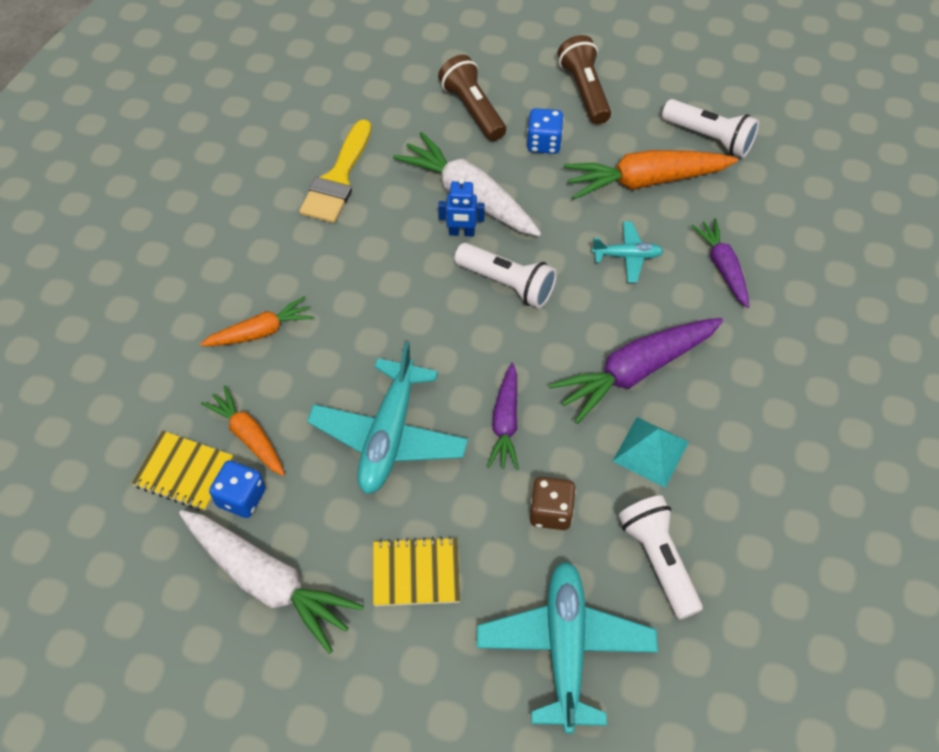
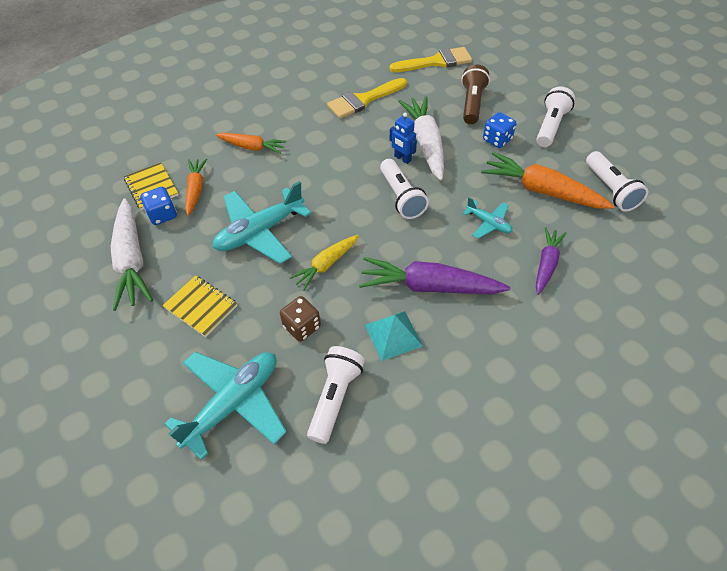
camera: 40 degrees right, 5 degrees down
purple carrot [487,363,519,470] -> yellow carrot [289,235,359,291]
brown flashlight [558,35,611,124] -> white flashlight [536,86,575,147]
none -> yellow brush [390,47,472,72]

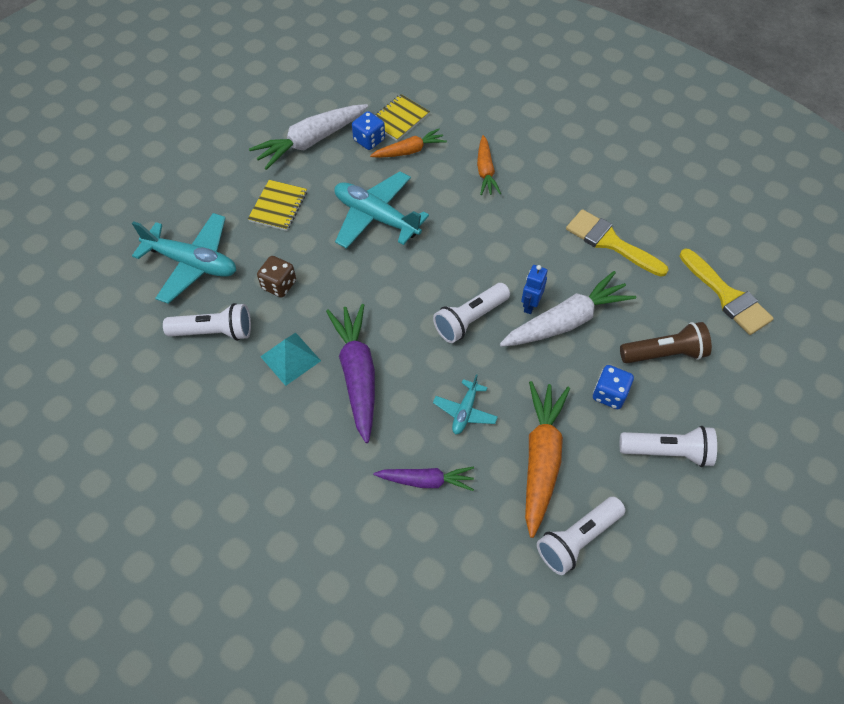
camera: 70 degrees right, 5 degrees up
yellow carrot [289,235,359,291] -> none

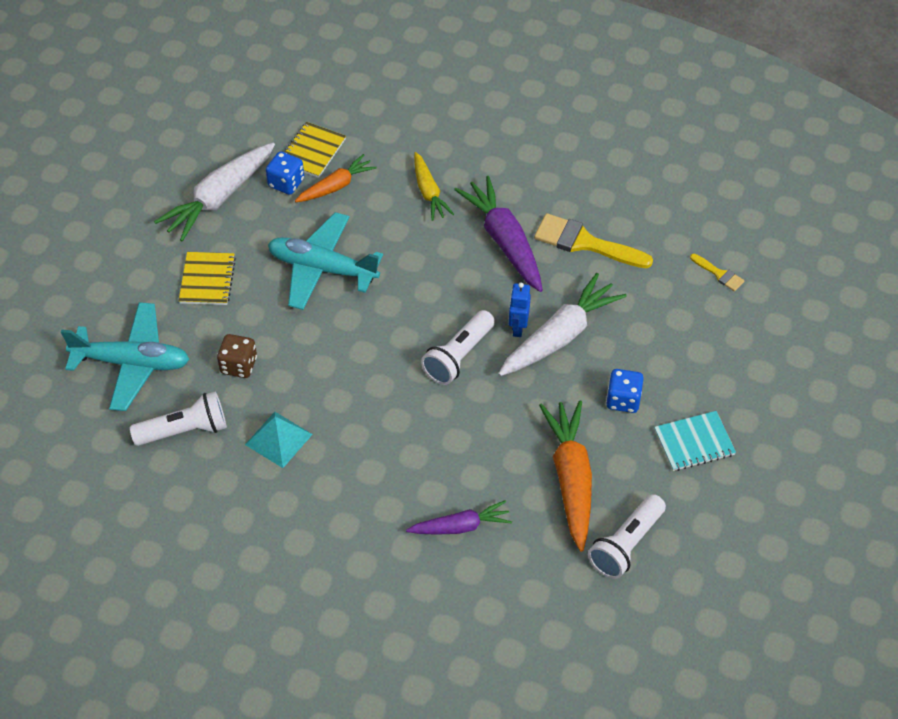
camera: 15 degrees left, 5 degrees down
purple carrot [326,304,375,443] -> purple carrot moved to [454,176,543,292]
turquoise plane [433,374,498,434] -> none
orange carrot [477,135,501,195] -> yellow carrot [414,152,454,221]
brown flashlight [620,322,712,363] -> none
white flashlight [620,426,717,467] -> turquoise notebook [654,411,736,471]
yellow brush [679,249,774,335] -> yellow brush [690,254,744,291], size x0.50

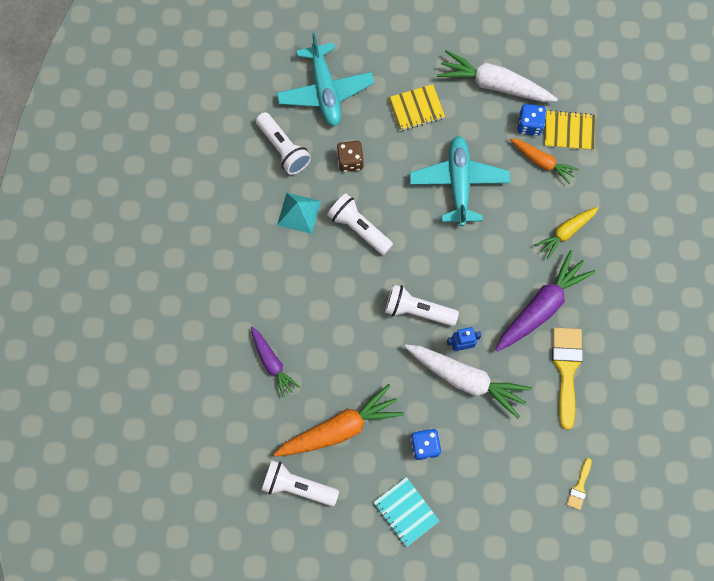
camera: 70 degrees right, 20 degrees up
none -> white flashlight [327,193,393,255]

